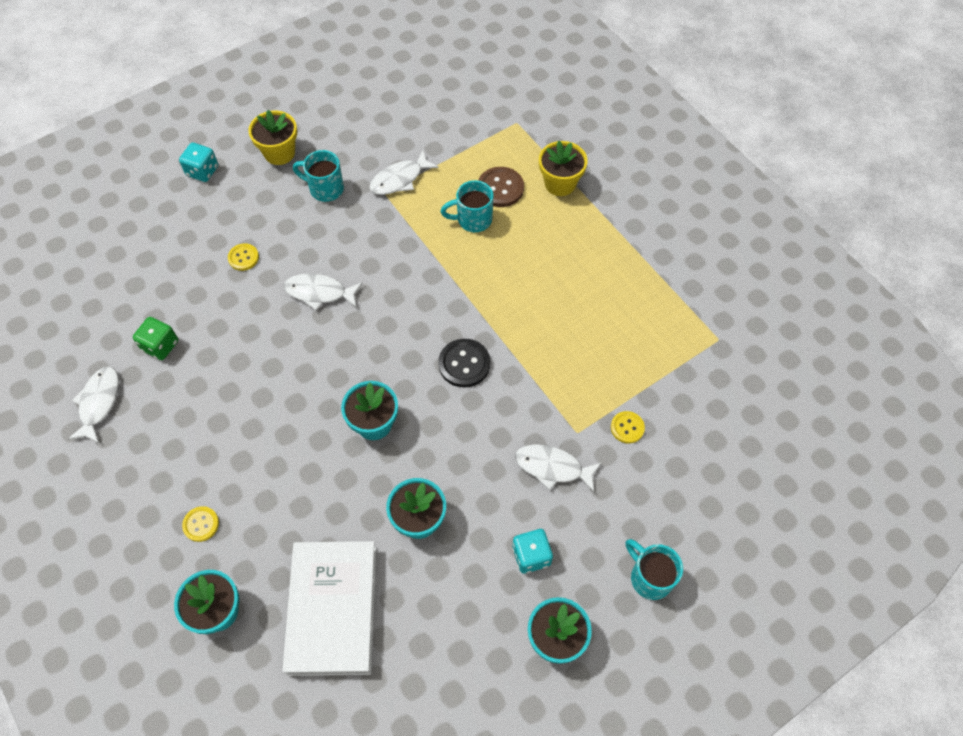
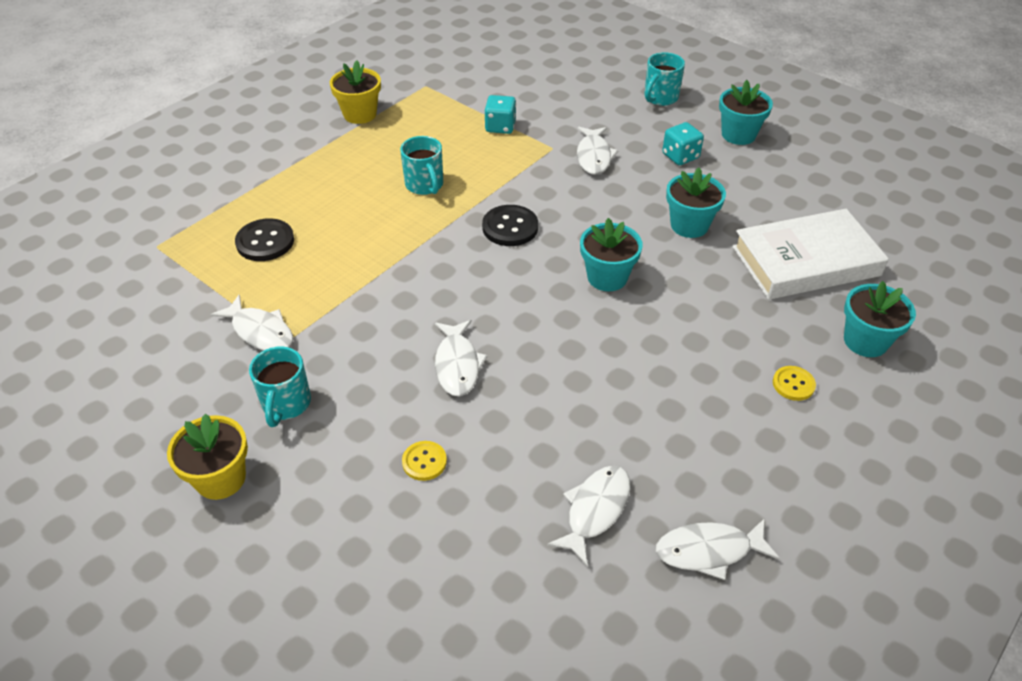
camera: 105 degrees left, 15 degrees down
green dice [133,317,178,360] -> white fish [547,466,630,567]
turquoise dice [179,142,218,182] -> turquoise dice moved to [484,95,516,134]
turquoise mug [441,180,493,232] -> turquoise mug moved to [400,136,443,195]
brown button [478,167,524,207] -> black button [235,218,294,261]
yellow flower pot [539,141,588,196] -> yellow flower pot moved to [330,60,381,124]
yellow button [611,411,645,444] -> none

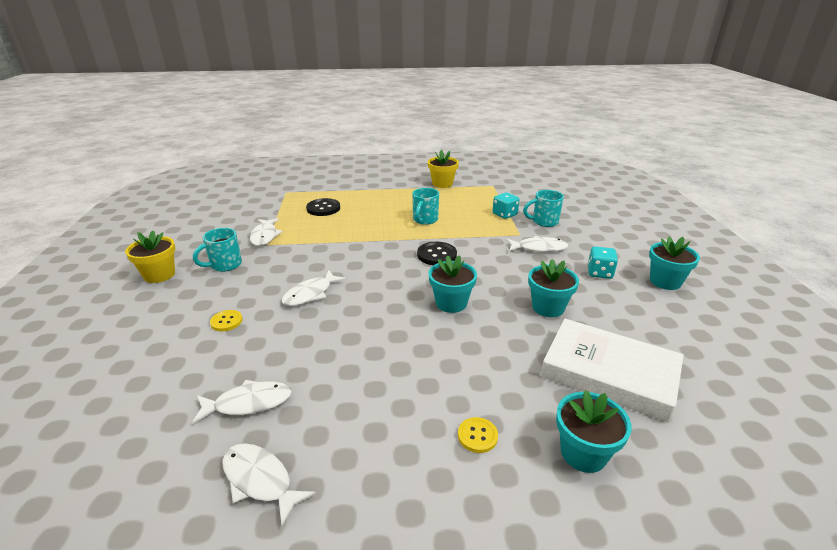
camera: 45 degrees right, 15 degrees down
white fish [577,127,619,175] -> white fish turned 135 degrees counterclockwise [506,236,568,252]
turquoise mug [644,52,685,106] -> turquoise mug moved to [523,190,564,227]

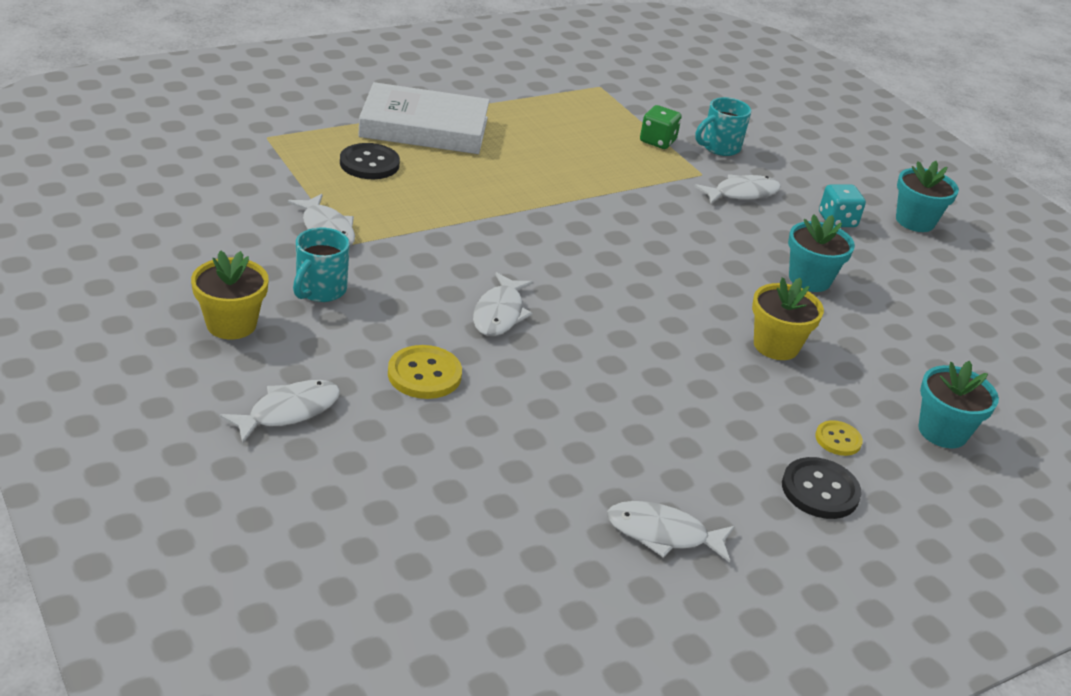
camera: 30 degrees left, 5 degrees up
white fish [192,380,292,424] -> white fish moved to [219,380,340,444]
yellow button [210,310,243,331] -> yellow button [388,345,462,399], size x1.61
turquoise mug [412,188,439,225] -> none
black button [417,242,457,265] -> black button moved to [782,457,862,519]
yellow flower pot [428,150,459,188] -> yellow flower pot moved to [752,277,824,360]
turquoise flower pot [428,255,477,313] -> none
turquoise dice [493,192,520,219] -> green dice [640,105,682,149]
white book [541,319,684,422] -> white book moved to [358,82,490,154]

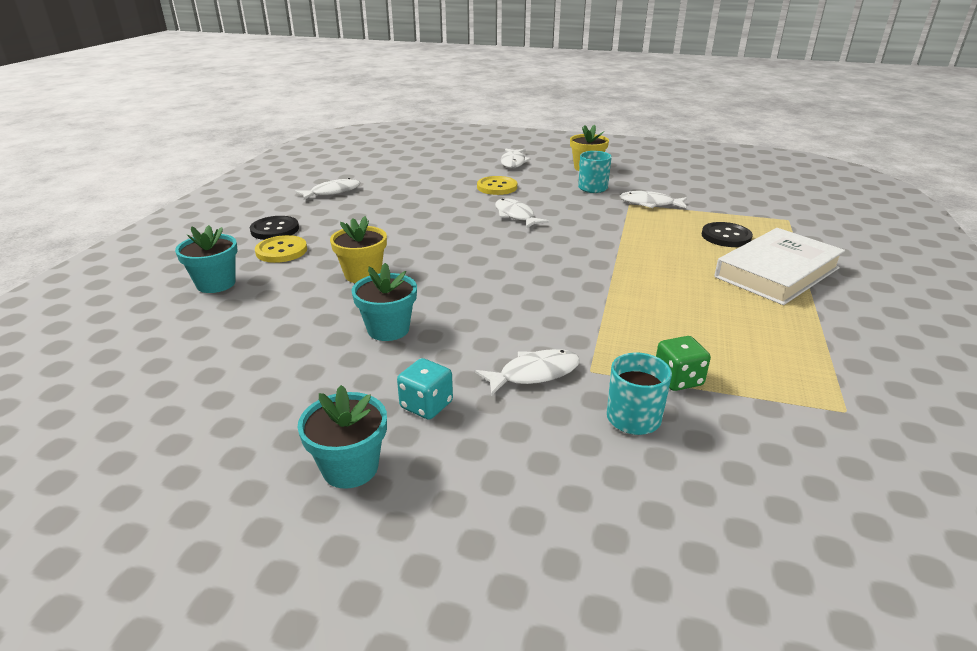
camera: 140 degrees right, 5 degrees down
white fish [694,174,781,204] -> white fish turned 135 degrees counterclockwise [475,349,580,396]
yellow button [815,420,863,456] -> yellow button [255,235,307,263], size x1.61

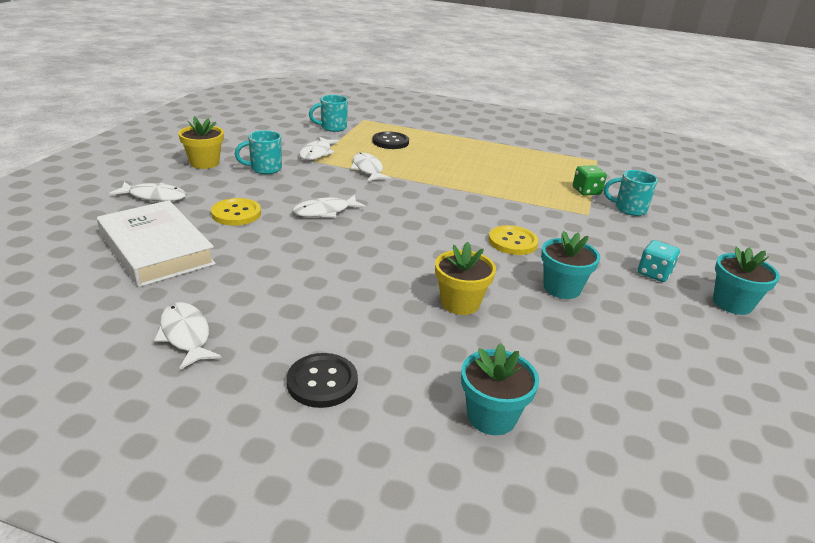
camera: 90 degrees left, 0 degrees up
yellow button [255,235,307,263] -> yellow button moved to [489,225,538,255]
white fish [475,349,580,396] -> white fish moved to [351,153,391,181]
white book [715,228,845,305] -> white book moved to [97,200,216,287]
none -> turquoise mug [309,95,348,132]

